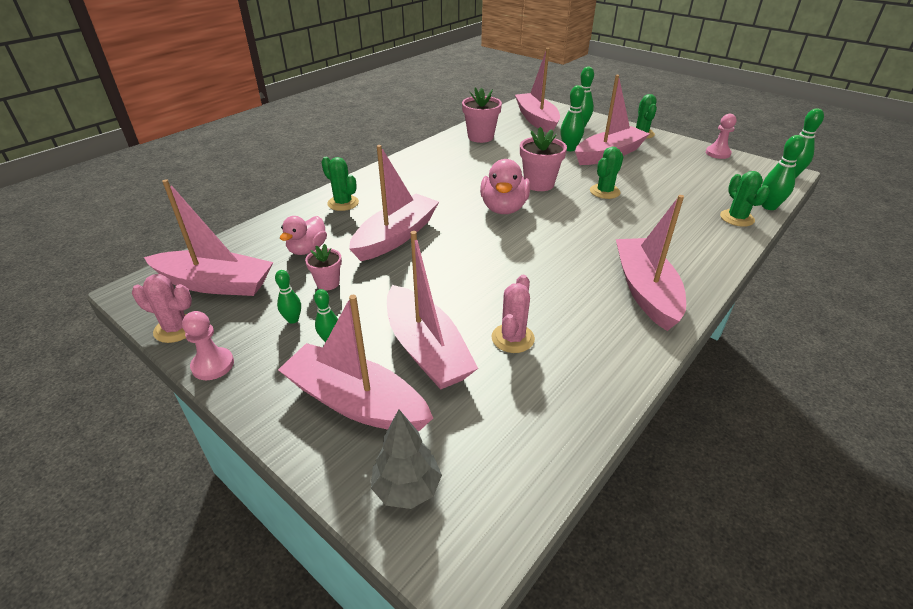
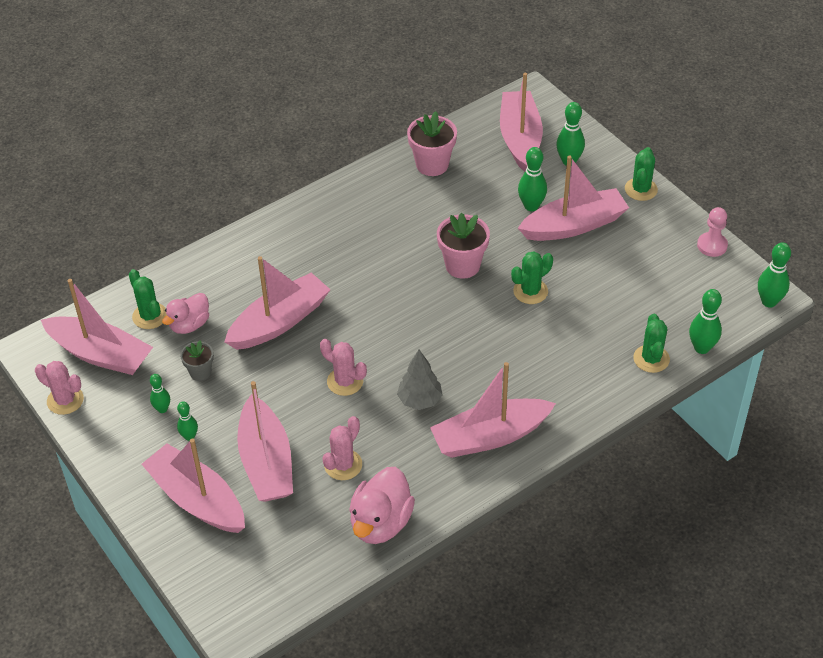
camera: 15 degrees right, 10 degrees up
pink pawn [182,311,234,380] -> none
pink flower pot [305,244,342,291] -> grey flower pot [180,340,214,381]
green cactus [321,157,359,211] -> green cactus moved to [129,269,167,329]
grey tree [371,409,442,509] -> grey tree moved to [397,350,443,410]
pink duck [480,159,530,214] -> pink duck moved to [349,467,415,544]
pink boat [616,195,686,331] -> pink boat turned 120 degrees counterclockwise [430,362,556,458]
none -> pink cactus [320,339,367,396]

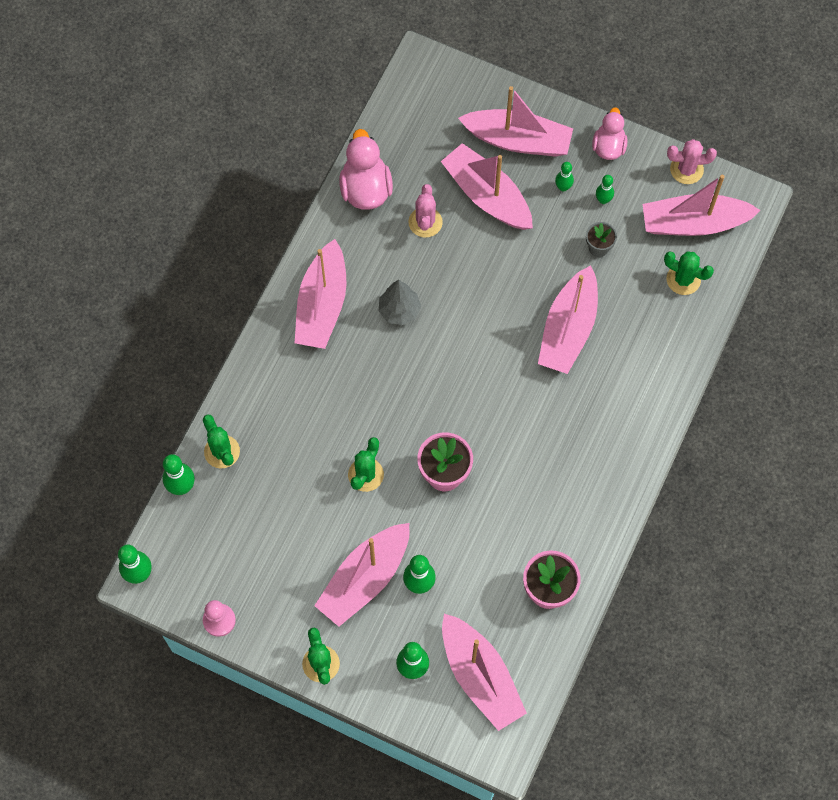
camera: 150 degrees right, 20 degrees up
pink duck [162,293,209,334] -> pink duck moved to [592,107,628,160]
pink cactus [320,339,367,396] -> none
pink boat [430,362,556,458] -> pink boat turned 150 degrees clockwise [295,239,346,349]

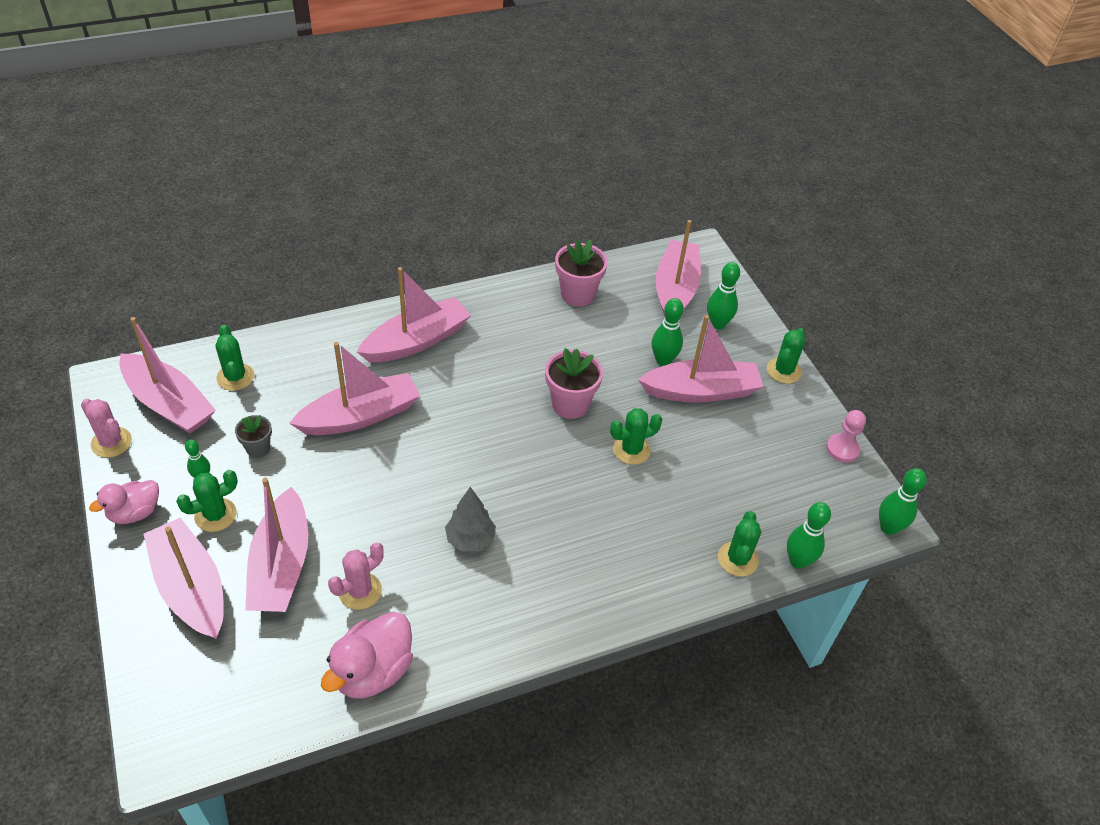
camera: 140 degrees left, 20 degrees down
pink boat [295,239,346,349] -> pink boat moved to [357,267,471,362]
green bowling pin [555,162,574,192] -> green cactus [176,470,238,532]

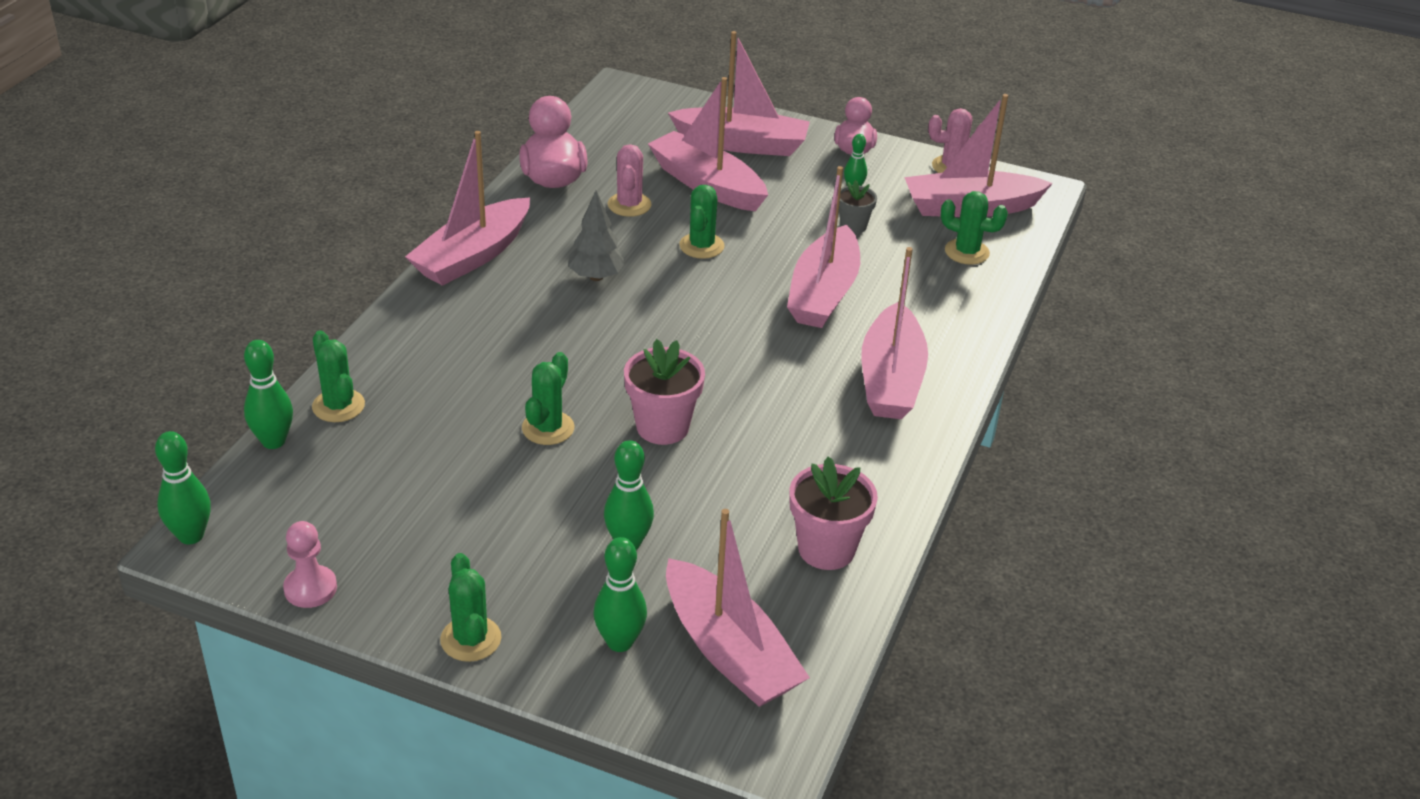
camera: 135 degrees right, 10 degrees down
green cactus [176,470,238,532] -> green cactus moved to [679,185,725,259]
pink boat [638,315,763,403] -> pink boat moved to [405,131,530,286]

